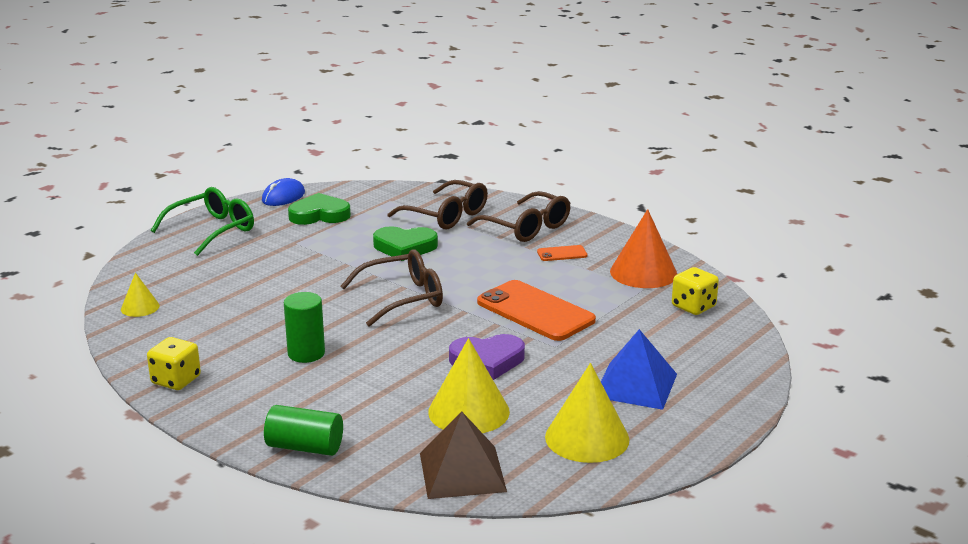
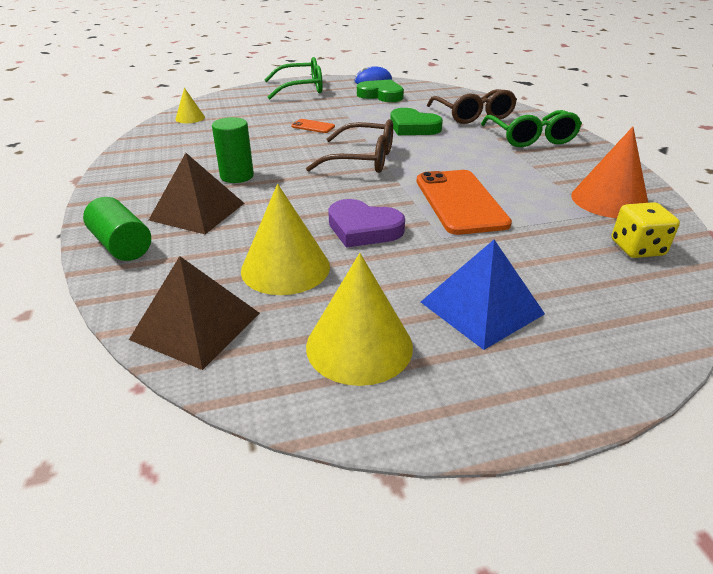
camera: 35 degrees right, 10 degrees up
yellow dice [147,337,201,390] -> none
brown glasses [467,191,570,242] -> green glasses [481,110,582,147]
orange phone [537,245,587,261] -> orange phone moved to [291,119,335,133]
none -> brown pyramid [149,153,244,234]

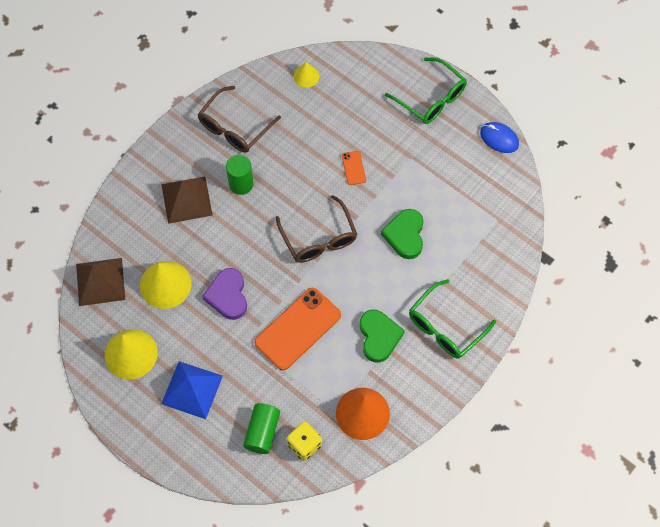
camera: 55 degrees right, 30 degrees up
green cylinder [83,197,151,261] -> green cylinder moved to [243,403,280,454]
green heart [357,79,404,102] -> green heart moved to [360,310,405,363]
brown glasses [427,89,517,124] -> brown glasses moved to [198,86,281,153]

